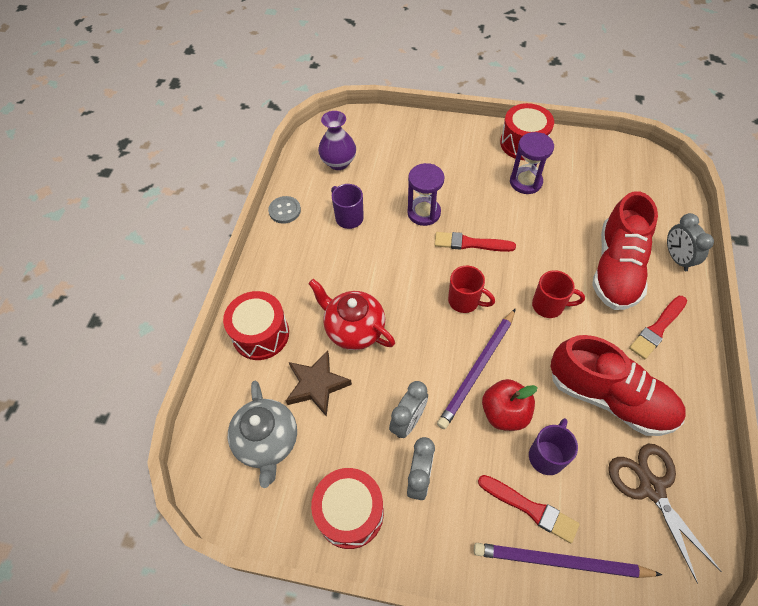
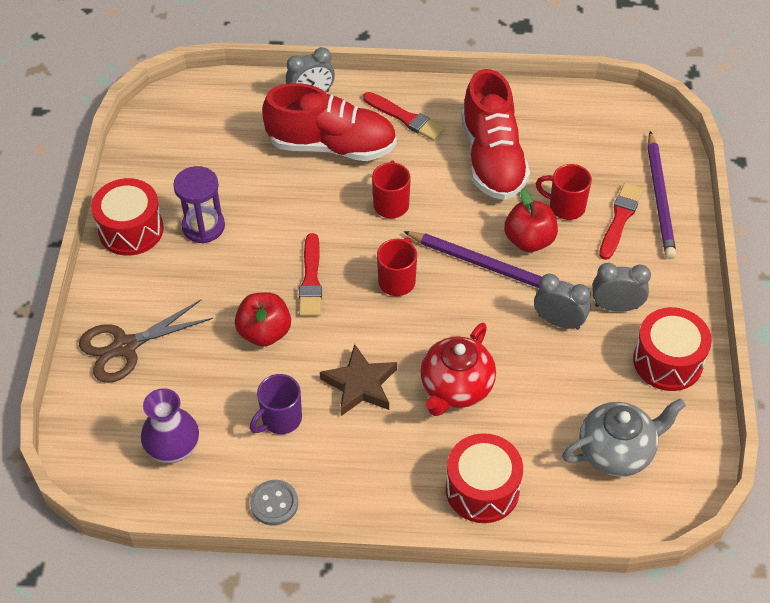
camera: 100 degrees left, 5 degrees down
brown star [286,350,352,417] -> brown star moved to [320,344,397,416]
purple hourglass [407,163,445,226] -> red apple [235,292,291,347]
purple mug [529,418,578,475] -> red mug [536,164,592,220]
red shoe [550,335,686,436] -> red shoe turned 150 degrees clockwise [461,69,530,200]
brown scissors [608,444,722,584] -> brown scissors moved to [79,300,213,383]

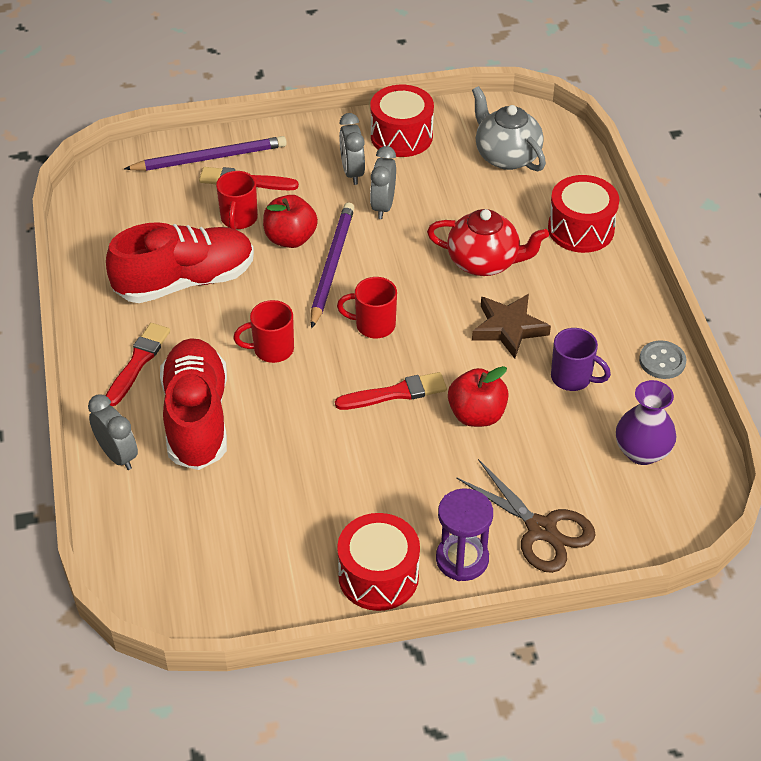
camera: 105 degrees left, 5 degrees down
purple hourglass [173,166,225,243] -> purple hourglass moved to [436,488,493,581]

